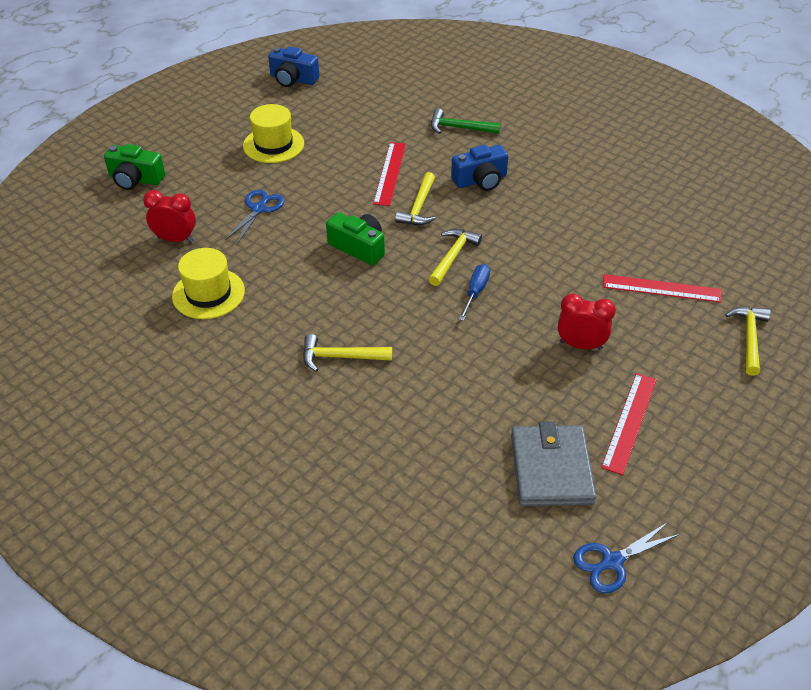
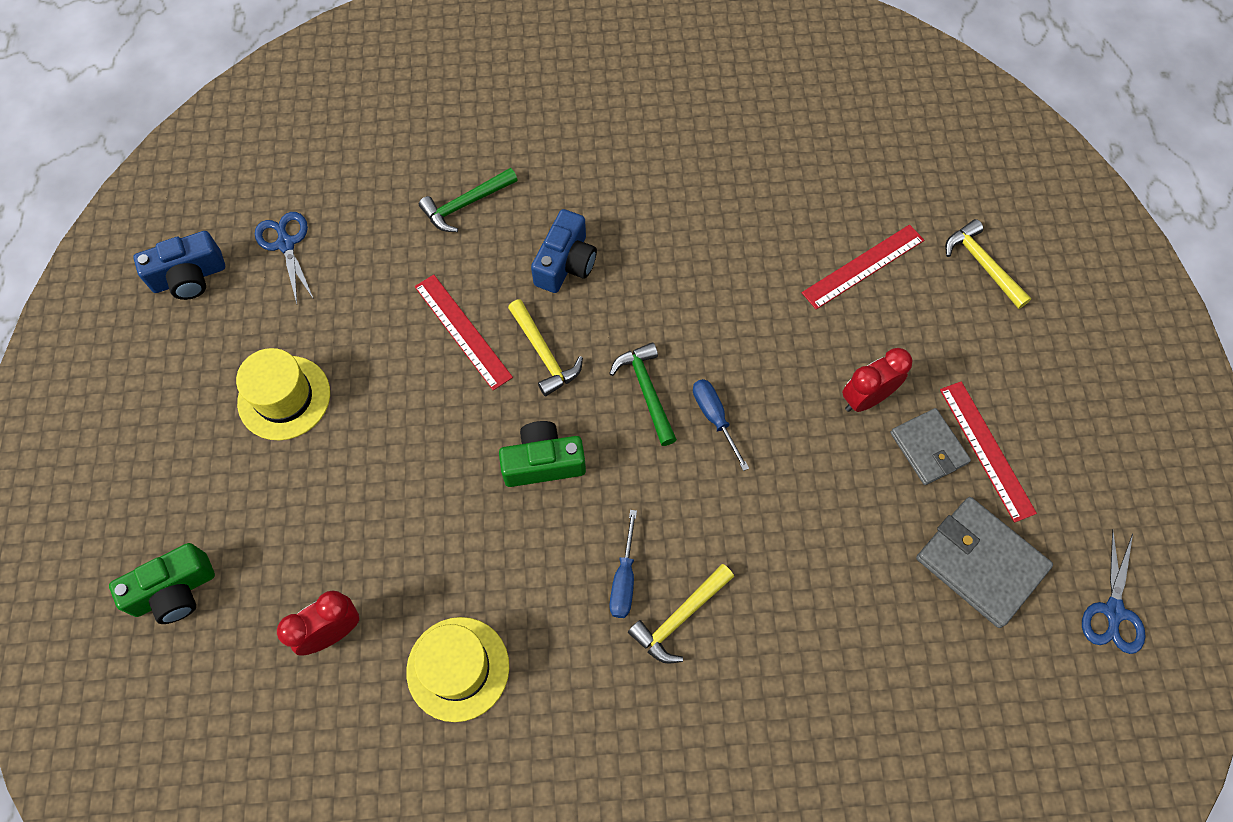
camera: 45 degrees left, 20 degrees up
blue scissors [225,190,285,244] -> blue scissors moved to [255,212,313,304]
yellow hammer [429,229,482,286] -> green hammer [609,342,677,446]
none -> blue screwdriver [610,510,637,618]
none -> grey wallet [890,408,971,485]

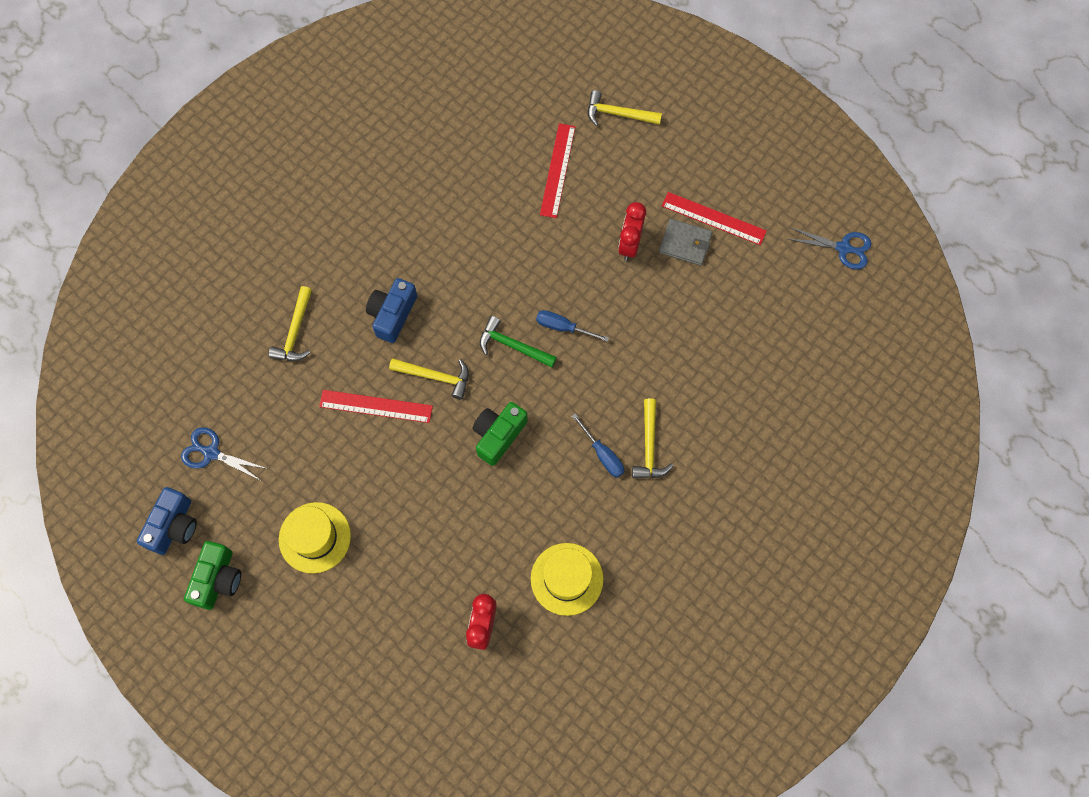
camera: 45 degrees left, 5 degrees up
green camera [109,543,215,624] -> green camera moved to [184,541,241,610]
green hammer [419,168,518,232] -> yellow hammer [269,286,312,361]
blue camera [531,209,597,293] -> blue camera turned 135 degrees counterclockwise [366,278,417,343]
grey wallet [916,497,1053,628] -> none
blue scissors [1082,529,1146,654] -> blue scissors turned 45 degrees counterclockwise [788,227,872,269]

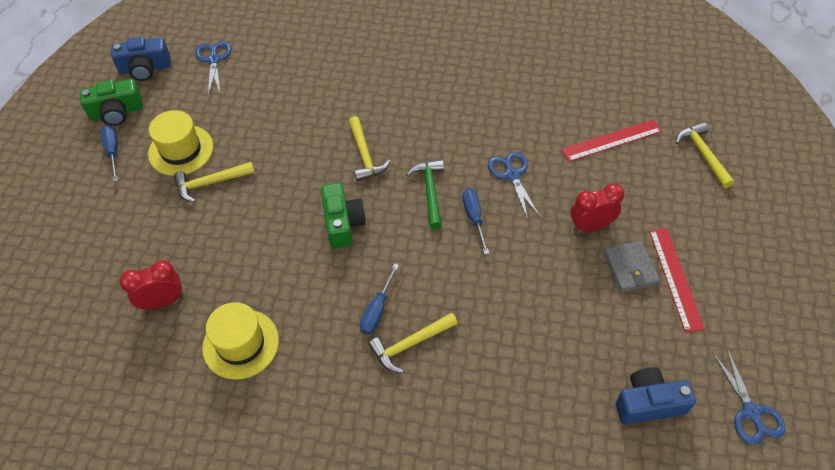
camera: 60 degrees right, 15 degrees down
yellow hammer [269,286,312,361] -> yellow hammer moved to [174,162,255,202]
red ruler [319,390,433,423] -> none
blue camera [366,278,417,343] -> blue camera moved to [615,367,696,424]
green camera [473,402,528,466] -> green camera turned 75 degrees clockwise [321,183,366,249]
none -> blue screwdriver [101,125,118,182]
none -> blue scissors [488,152,540,220]

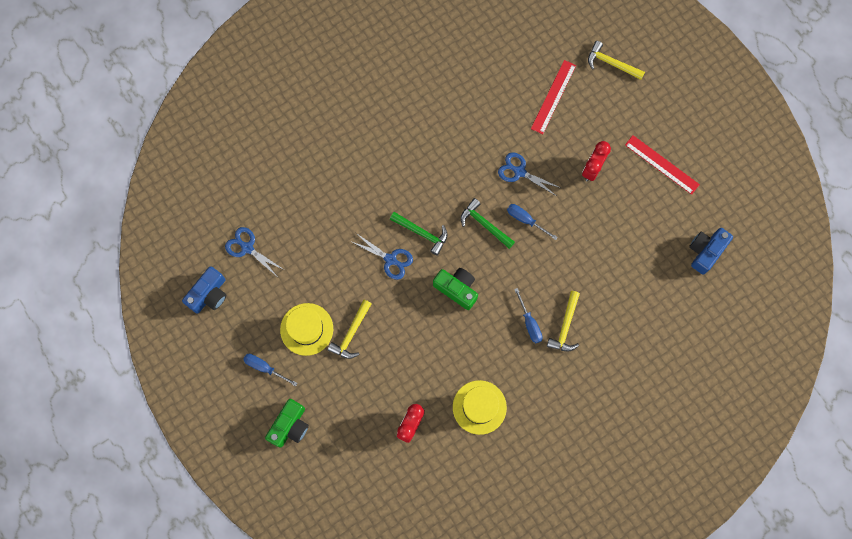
camera: 45 degrees left, 20 degrees up
green camera [80,79,143,126] -> green camera moved to [265,399,309,448]
yellow hammer [348,116,390,181] -> green hammer [390,212,448,256]
grey wallet [603,241,660,293] -> none
blue scissors [712,349,786,445] -> blue scissors moved to [350,233,413,280]

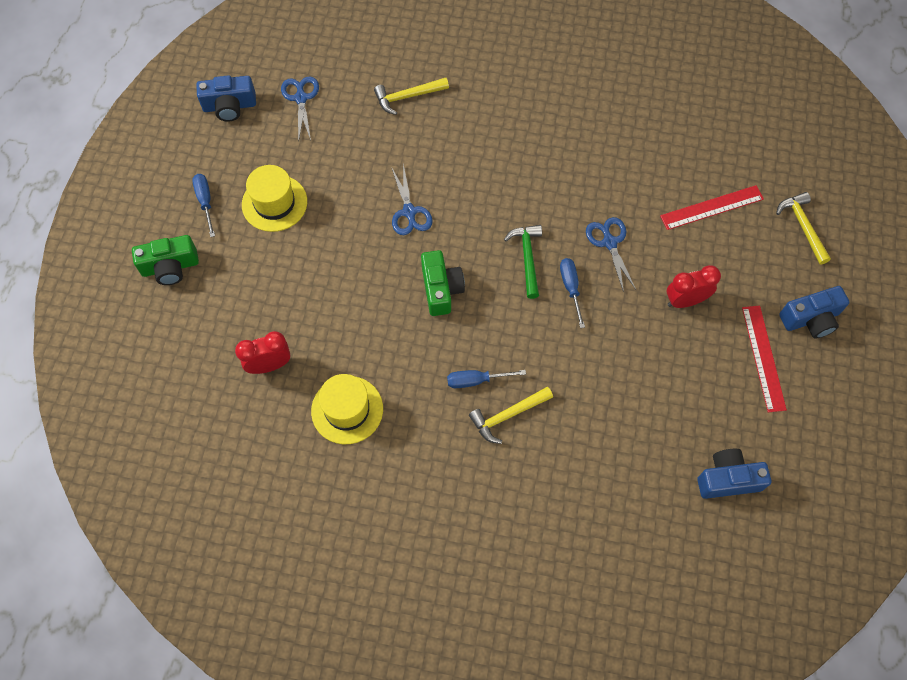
camera: 45 degrees right, 10 degrees down
yellow hammer [328,300,372,359] -> yellow hammer moved to [374,78,449,115]
green hammer [390,212,448,256] -> none
blue screwdriver [514,288,543,343] -> blue screwdriver turned 60 degrees clockwise [447,370,526,388]
none -> blue camera [779,286,849,338]

